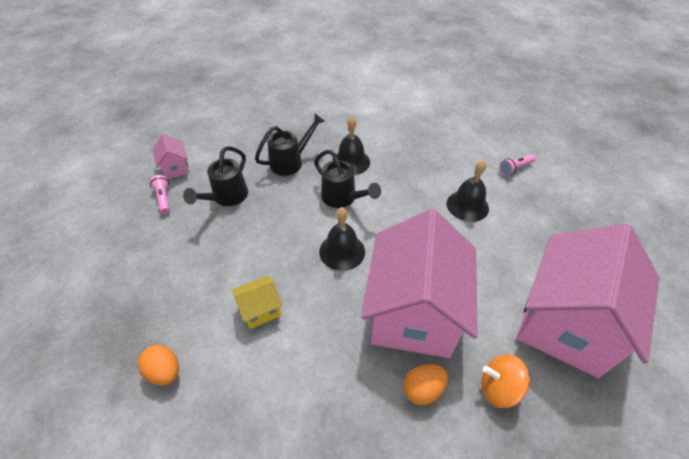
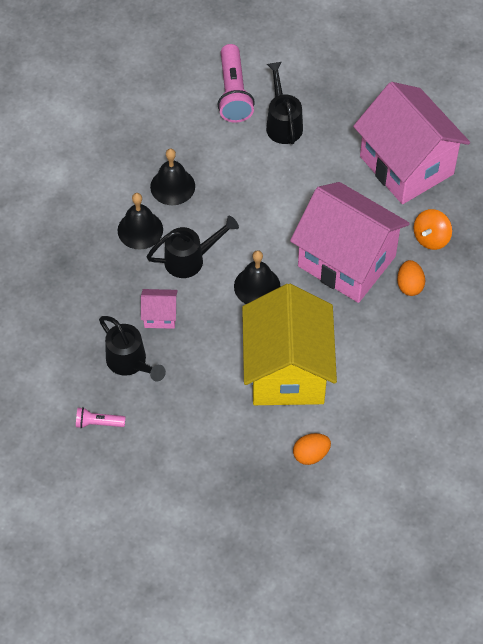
camera: 65 degrees left, 10 degrees up
pink house [153,134,190,179] -> pink house moved to [141,289,178,329]
yellow house [232,275,282,329] -> yellow house [242,284,337,405], size x2.46
black watering can [255,113,325,176] -> black watering can moved to [266,62,303,144]
black bell [446,160,489,222] -> black bell moved to [150,148,195,205]
pink flashlight [499,154,536,176] -> pink flashlight [218,44,255,123], size x1.94

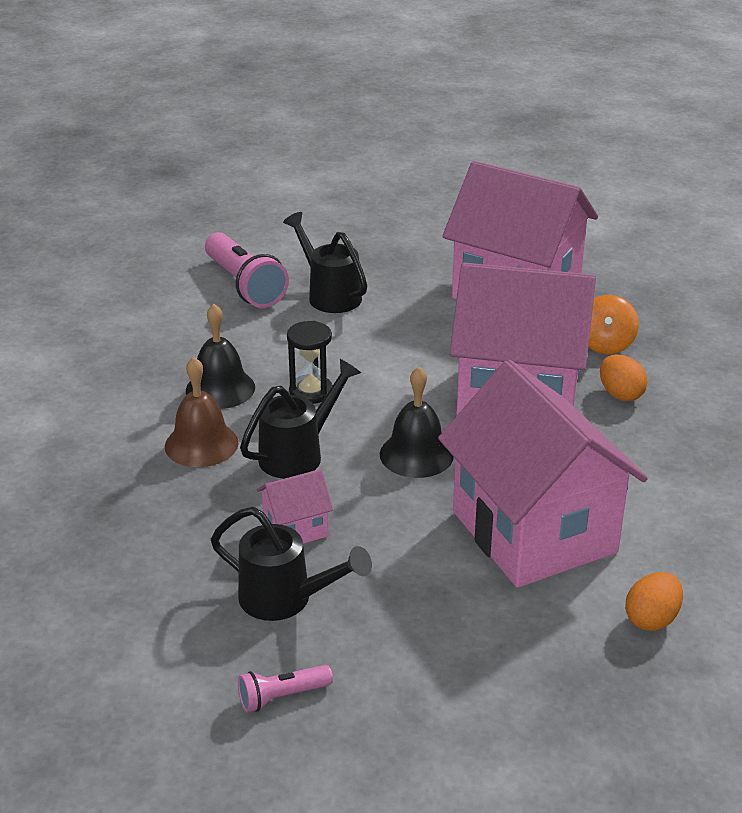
camera: 25 degrees left, 25 degrees down
black bell [118,193,163,249] -> brown bell [165,357,238,467]
yellow house [242,284,337,405] -> pink house [438,360,648,588]
none -> black hourglass [287,321,333,404]

